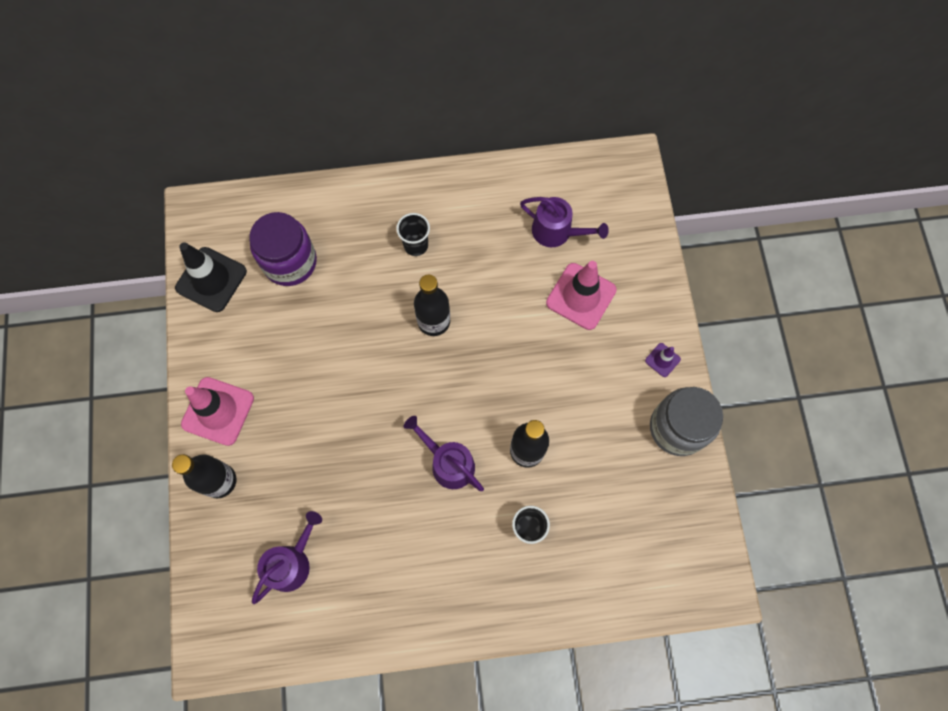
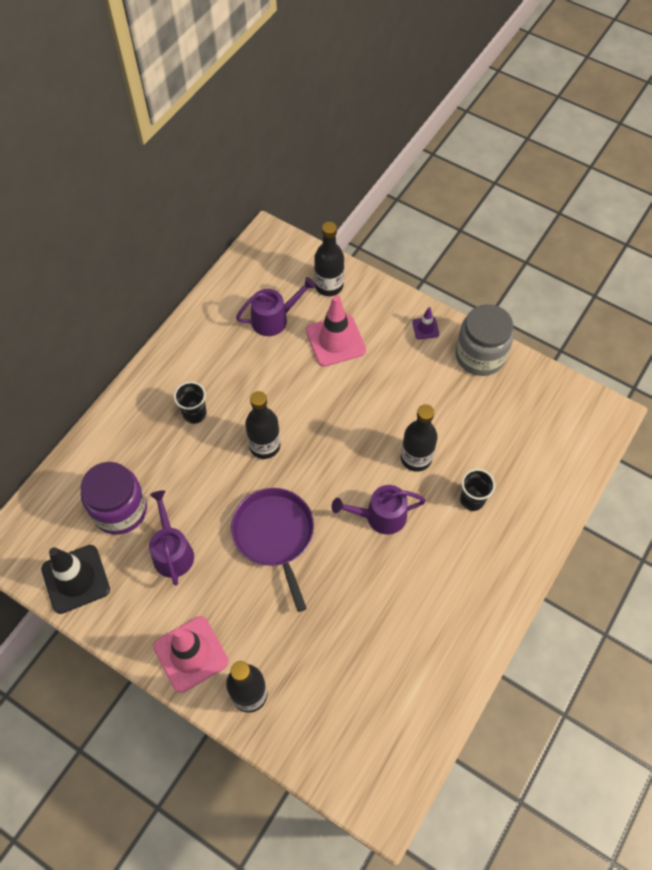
camera: 50 degrees left, 10 degrees down
purple watering can [252,511,322,604] -> purple watering can moved to [149,490,194,585]
none -> purple pan [231,488,314,612]
none -> black bottle [314,222,344,296]

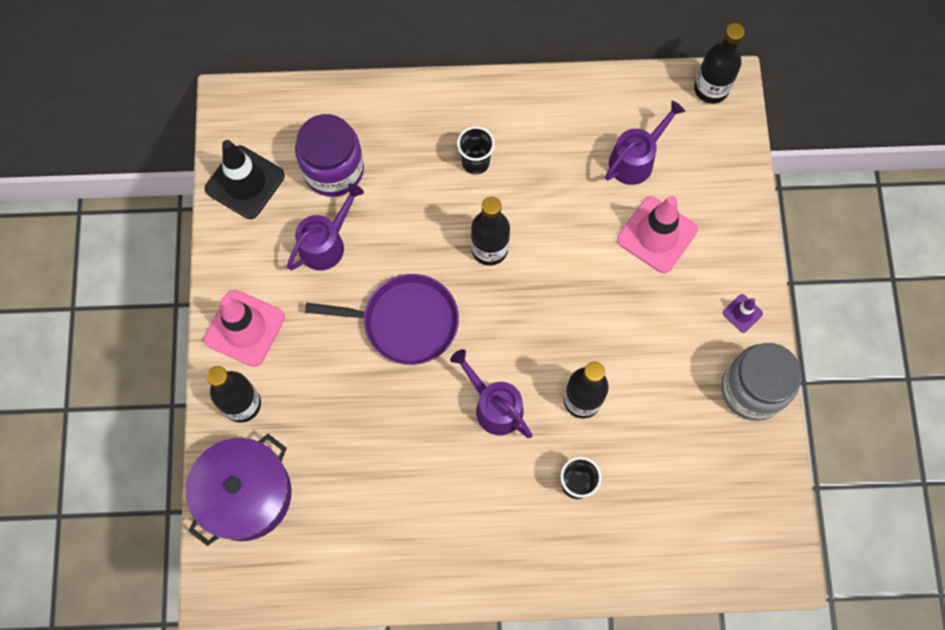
camera: 55 degrees right, 10 degrees up
purple pan [231,488,314,612] -> purple pan turned 60 degrees clockwise [305,274,459,365]
purple watering can [236,277,316,336] -> purple watering can turned 75 degrees counterclockwise [605,101,685,185]
black bottle [314,222,344,296] -> black bottle moved to [694,23,745,104]
none -> purple pot [186,434,291,546]

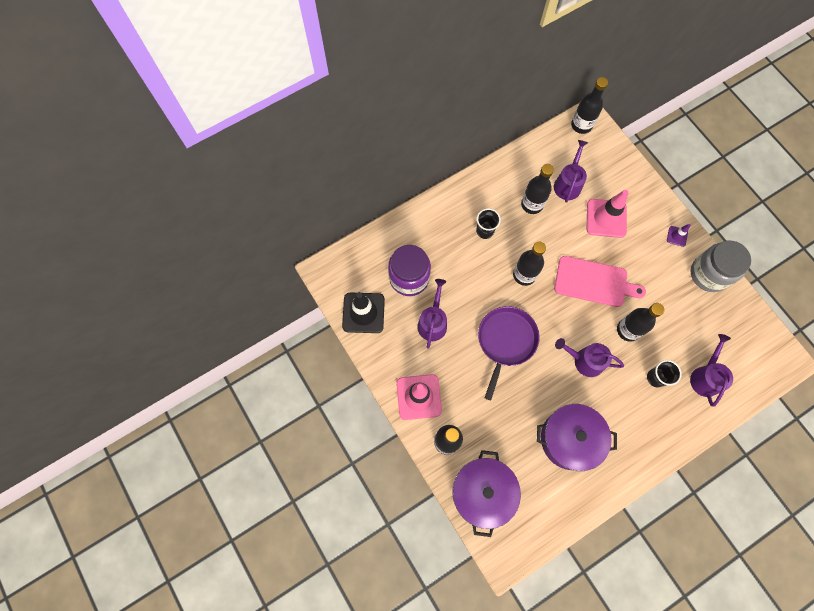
camera: 30 degrees left, 0 degrees up
purple pan [305,274,459,365] -> purple pan turned 45 degrees counterclockwise [478,306,540,400]
none -> black bottle [521,164,554,214]
none -> purple pot [537,404,617,471]
none -> pink cutting board [554,256,646,307]
none -> purple watering can [690,334,733,407]

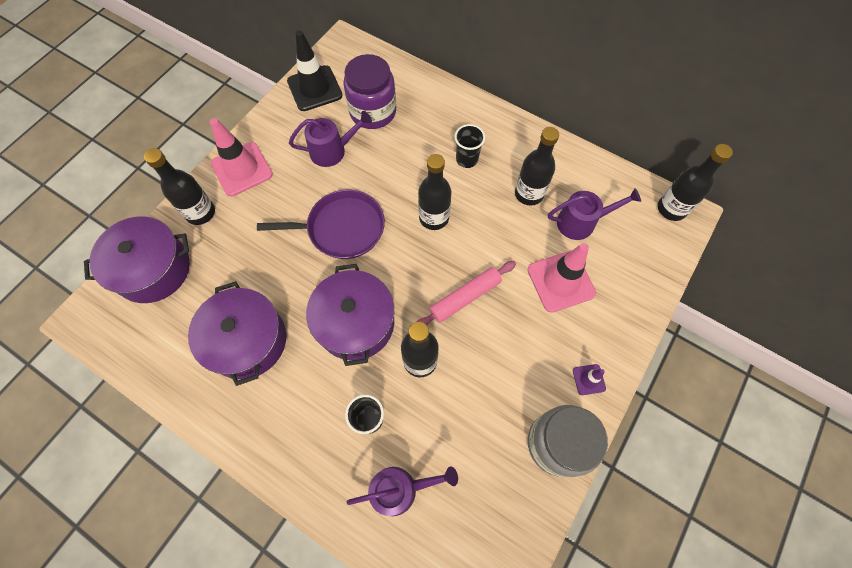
camera: 65 degrees right, 5 degrees down
pink cutting board [554,256,646,307] -> pink rolling pin [416,261,516,325]
purple watering can [555,338,624,377] -> purple pot [306,264,394,366]

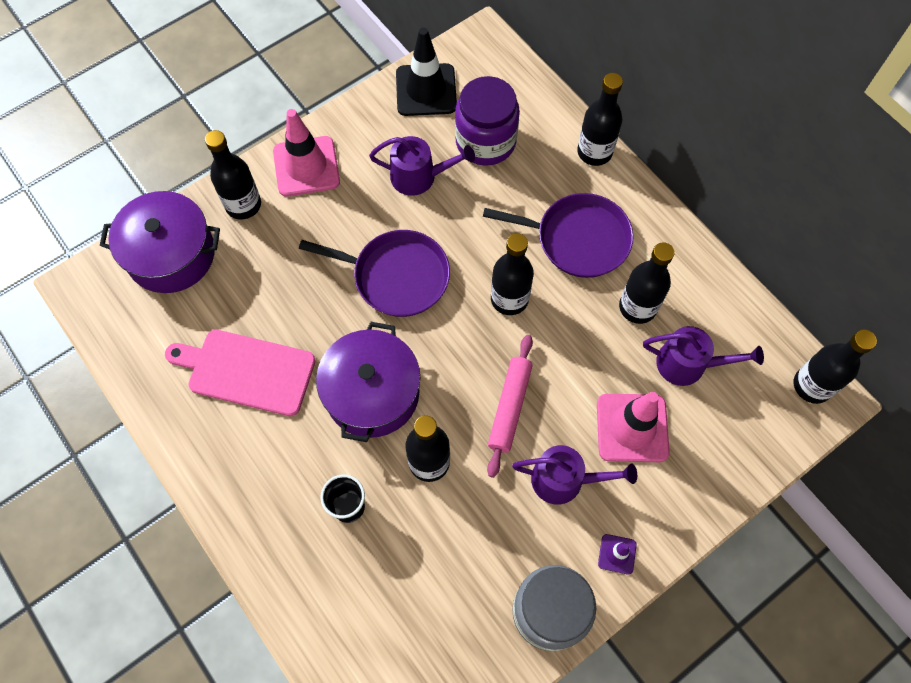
camera: 20 degrees right, 0 degrees up
purple pot [188,281,286,386] -> pink cutting board [165,330,316,416]
purple watering can [347,466,458,516] -> purple watering can moved to [512,445,637,504]
pink rolling pin [416,261,516,325] -> pink rolling pin turned 60 degrees counterclockwise [487,335,533,478]
black cup [454,124,485,168] -> purple pan [483,193,634,278]
none -> black bottle [577,73,623,166]

